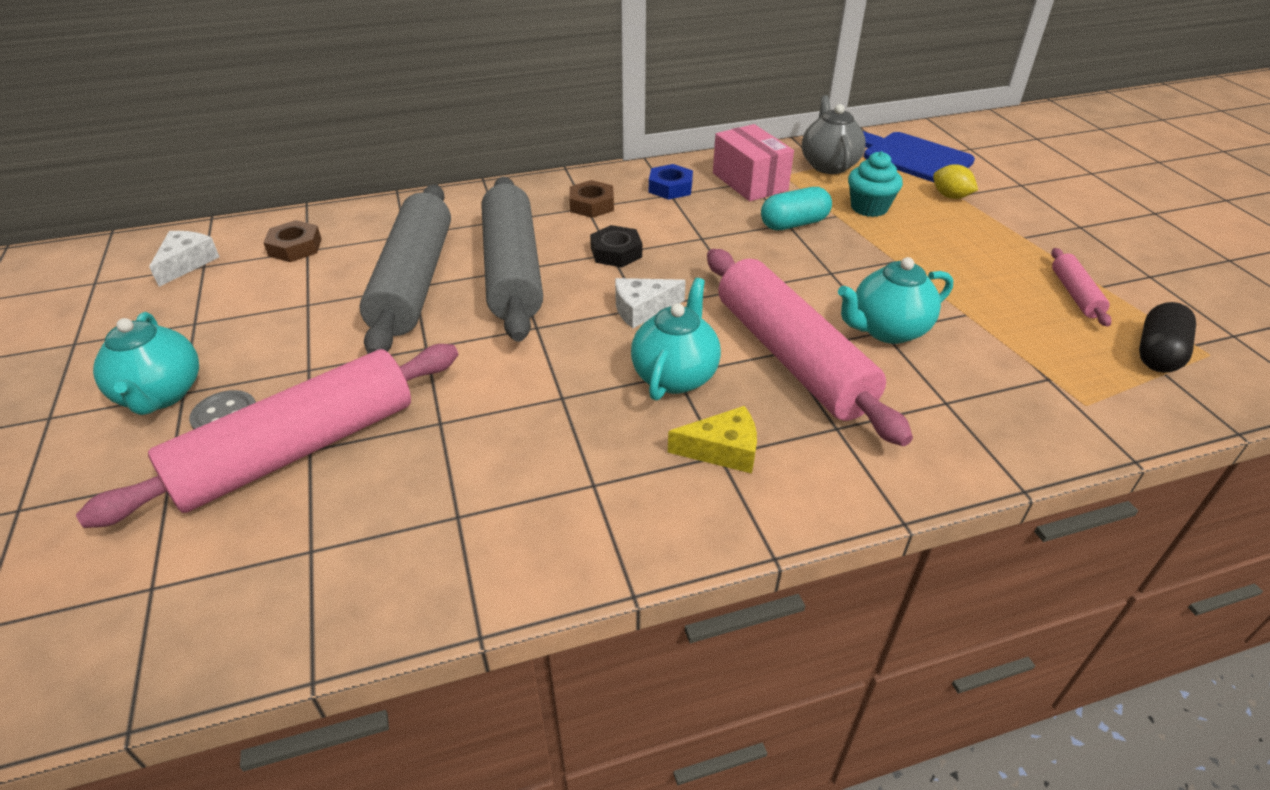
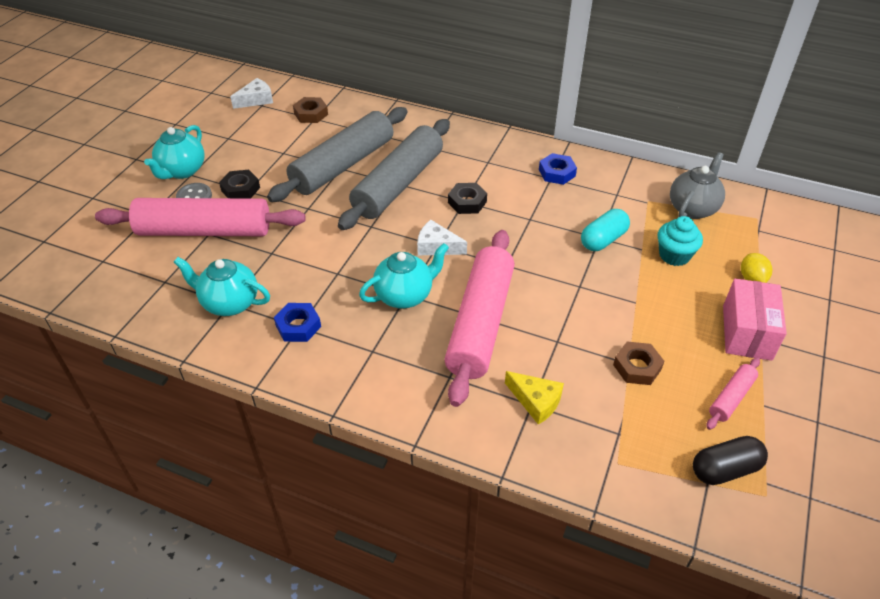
camera: 40 degrees right, 5 degrees up
brown nut [569,180,614,218] -> brown nut moved to [613,342,664,385]
yellow cheese [668,406,757,473] -> yellow cheese moved to [505,371,564,425]
pink box [713,124,794,201] -> pink box moved to [723,278,787,361]
turquoise capsule [761,187,832,230] -> turquoise capsule turned 60 degrees counterclockwise [581,209,630,251]
turquoise teapot [838,257,953,344] -> turquoise teapot moved to [174,257,270,316]
blue cutting board [863,131,975,182] -> none
none -> black nut [219,170,260,198]
none -> blue nut [274,303,321,342]

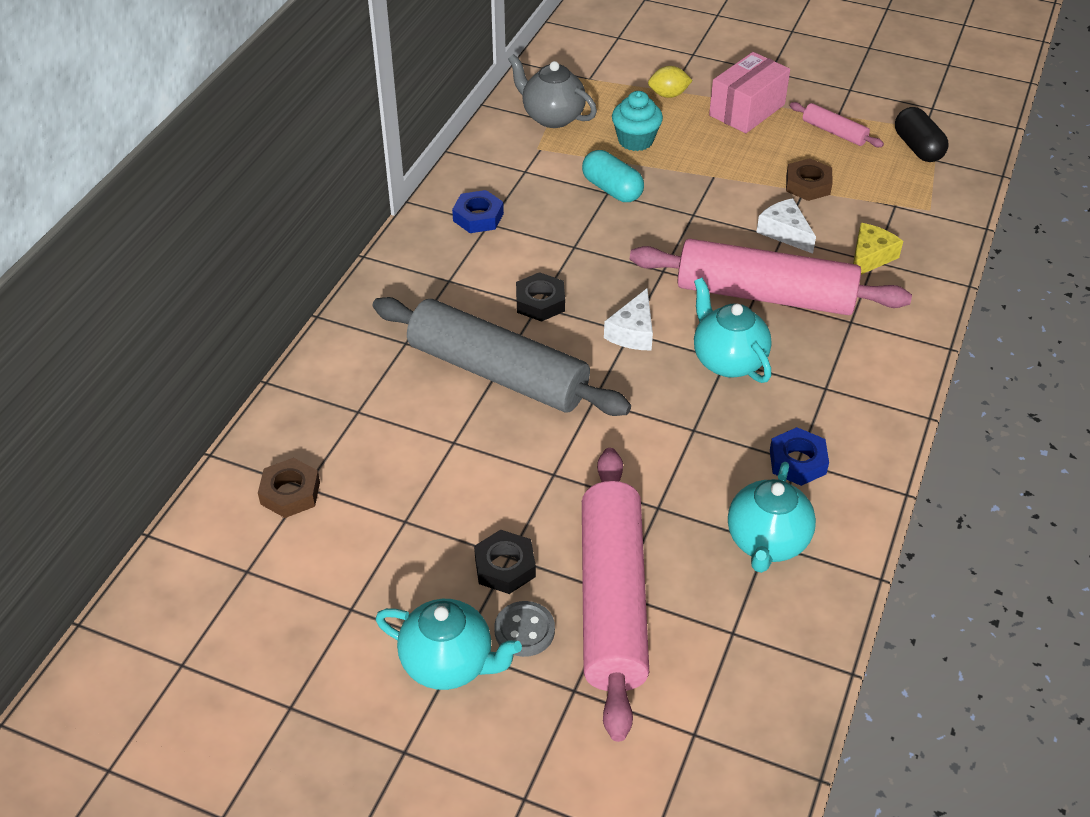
camera: 90 degrees left, 0 degrees up
white cheese [230,78,273,109] -> white cheese moved to [756,198,816,254]
grey rolling pin [267,107,407,202] -> none
pink box [723,278,787,361] -> pink box turned 60 degrees counterclockwise [709,52,790,133]

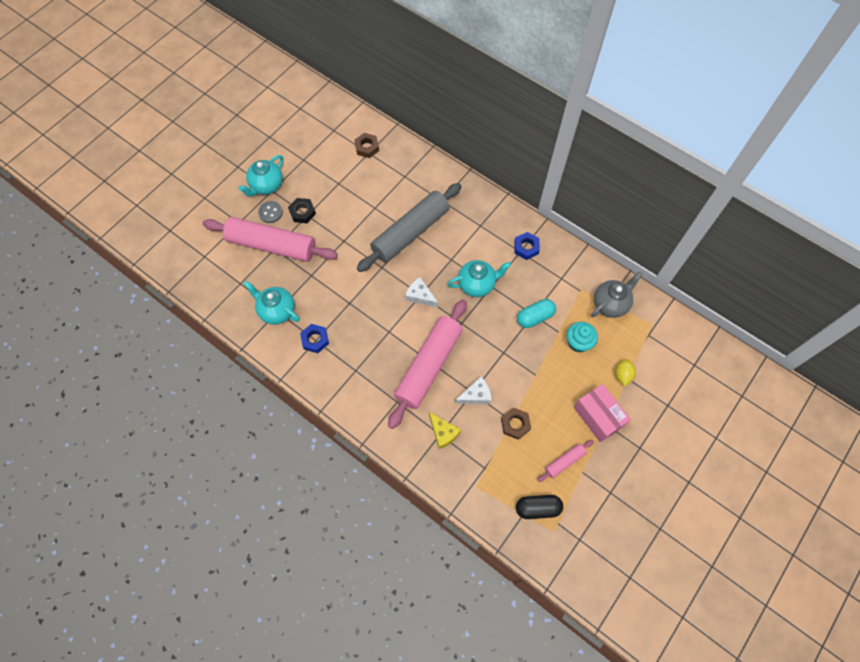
camera: 105 degrees right, 20 degrees up
black nut [516,272,565,322] -> none
turquoise teapot [694,278,772,383] -> turquoise teapot moved to [448,260,511,297]

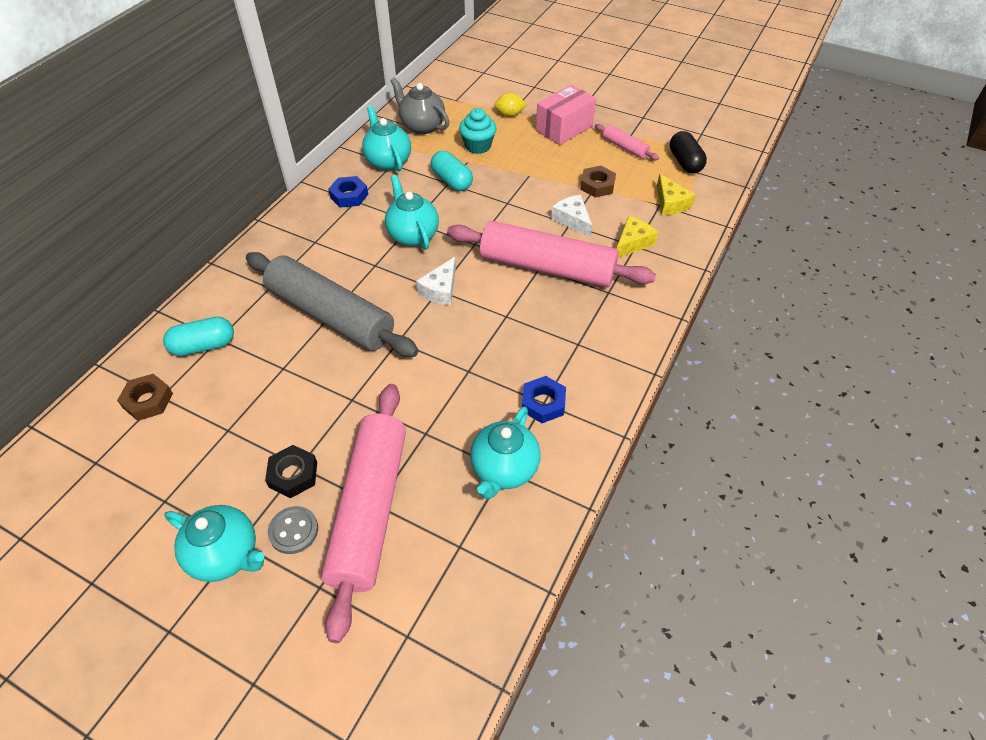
camera: 100 degrees left, 15 degrees down
none -> turquoise capsule [163,317,234,356]
none -> turquoise teapot [362,106,411,171]
none -> yellow cheese [657,173,695,215]

